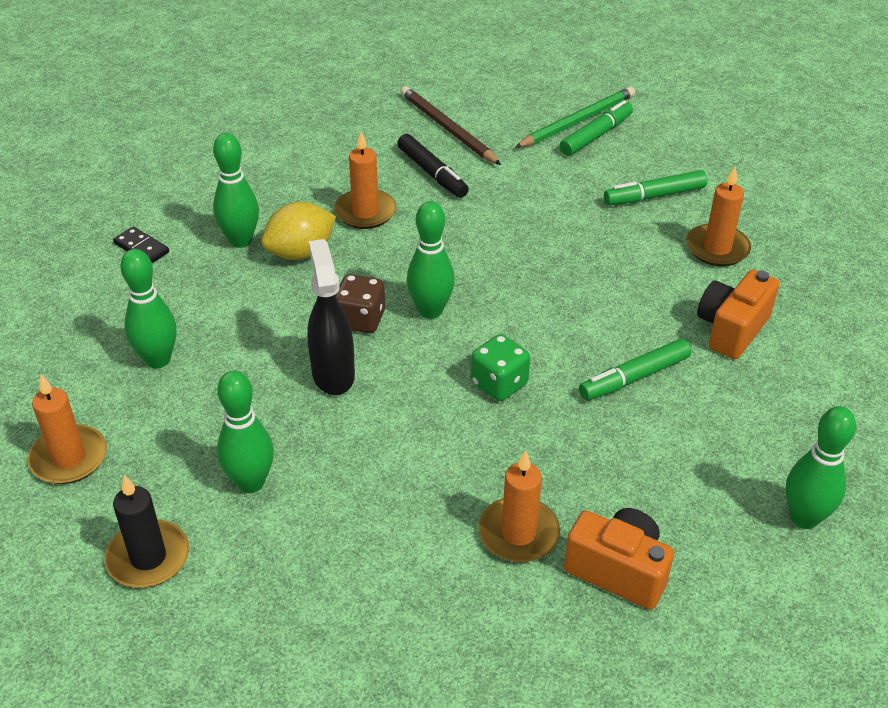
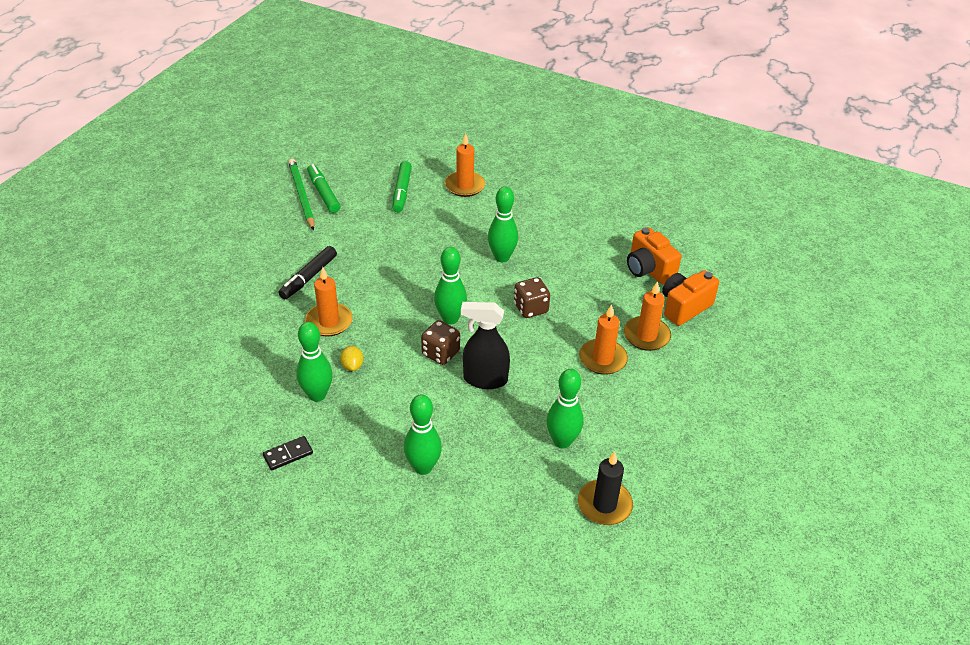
camera: 70 degrees left, 0 degrees up
orange candle [28,375,107,484] -> orange candle moved to [579,304,628,375]
yellow lemon [262,202,336,260] -> yellow lemon [340,346,363,371], size x0.53
black marker [397,134,469,198] -> black marker turned 135 degrees clockwise [278,246,337,299]
brown pencil [400,86,501,165] -> none
green dice [471,334,530,401] -> brown dice [514,277,550,318]
green marker [579,339,691,401] -> none
orange camera [697,269,779,359] -> orange camera moved to [627,227,682,284]
green bowling pin [785,406,856,529] -> green bowling pin moved to [488,186,518,262]

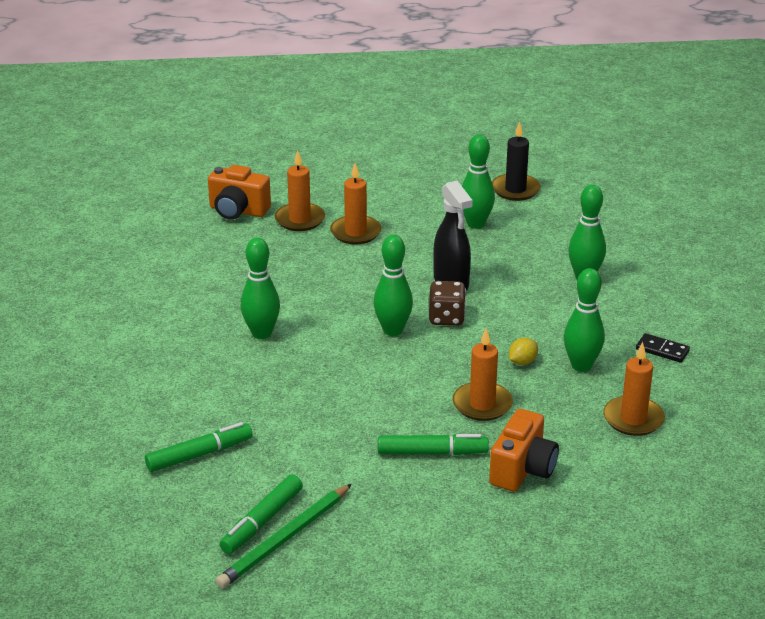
camera: 120 degrees left, 10 degrees down
black marker [278,246,337,299] -> green marker [378,434,489,455]
orange candle [445,133,485,197] -> orange candle moved to [603,342,665,436]
brown dice [514,277,550,318] -> none
orange camera [627,227,682,284] -> orange camera moved to [489,409,559,491]

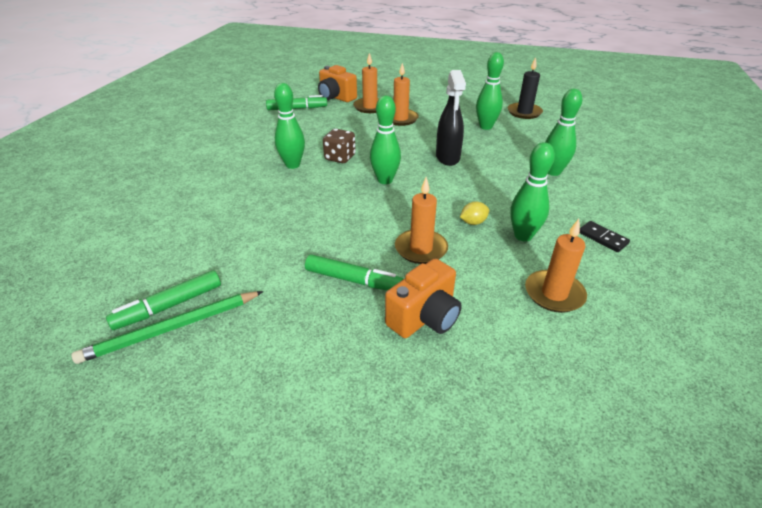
camera: 20 degrees right, 5 degrees up
green marker [145,422,252,472] -> green marker moved to [266,95,327,110]
brown dice [429,281,466,326] -> brown dice moved to [323,129,355,163]

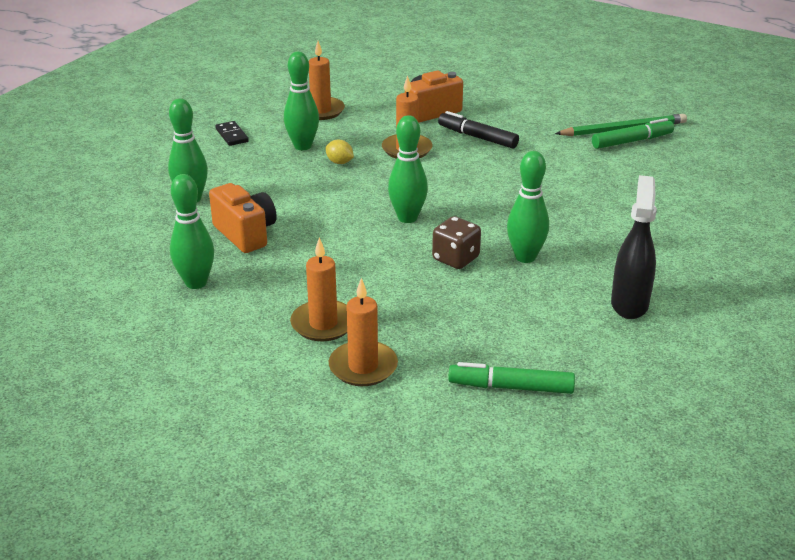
camera: 165 degrees left, 5 degrees down
green marker [305,255,403,291] -> black marker [438,111,519,149]
orange camera [318,65,357,102] -> orange camera moved to [209,183,277,253]
black spray bottle [436,70,466,166] -> black spray bottle moved to [611,175,657,319]
yellow lemon [460,201,489,225] -> yellow lemon turned 45 degrees clockwise [326,140,354,164]
black candle [508,57,543,119] -> none

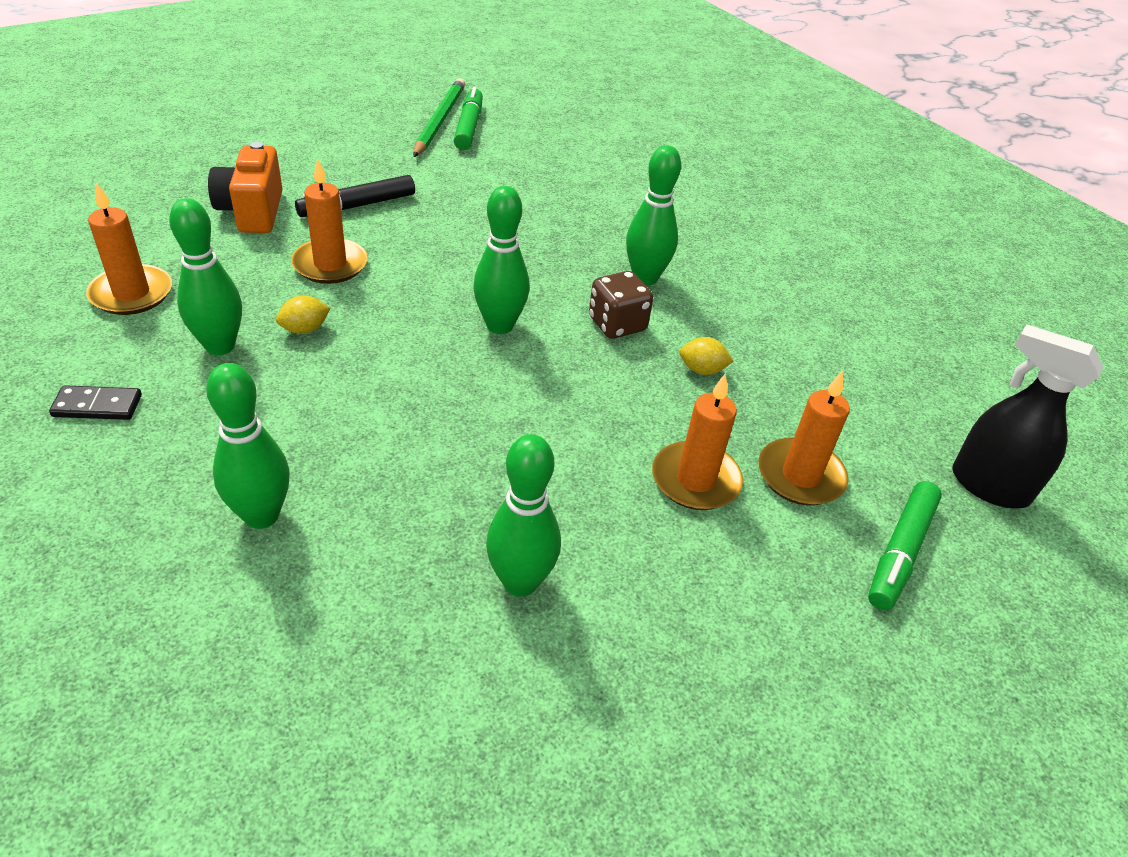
camera: 70 degrees left, 10 degrees up
orange camera [209,183,277,253] -> none
green marker [448,362,575,394] -> green marker moved to [868,481,942,610]
black spray bottle [611,175,657,319] -> black spray bottle moved to [952,324,1103,508]
none -> yellow lemon [679,337,734,375]

